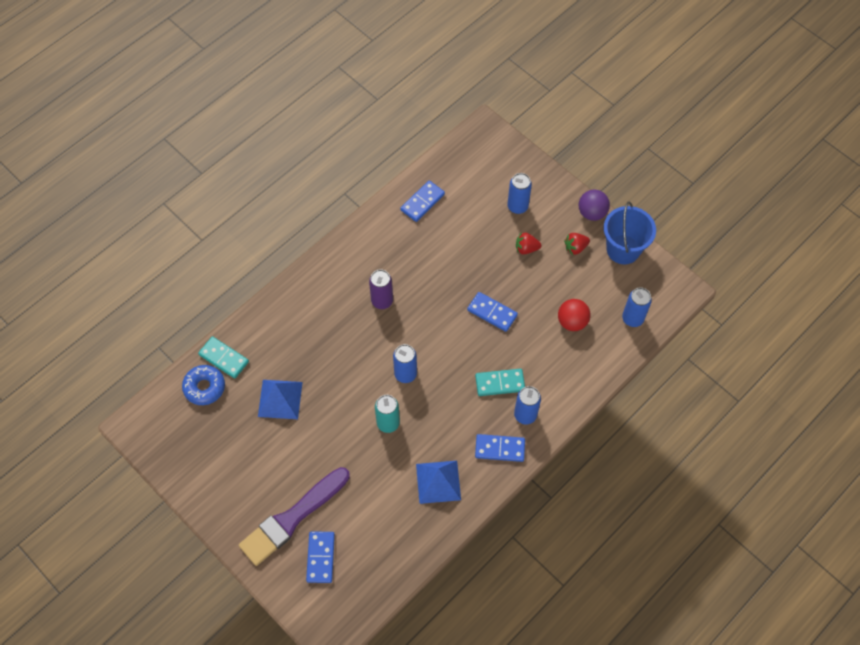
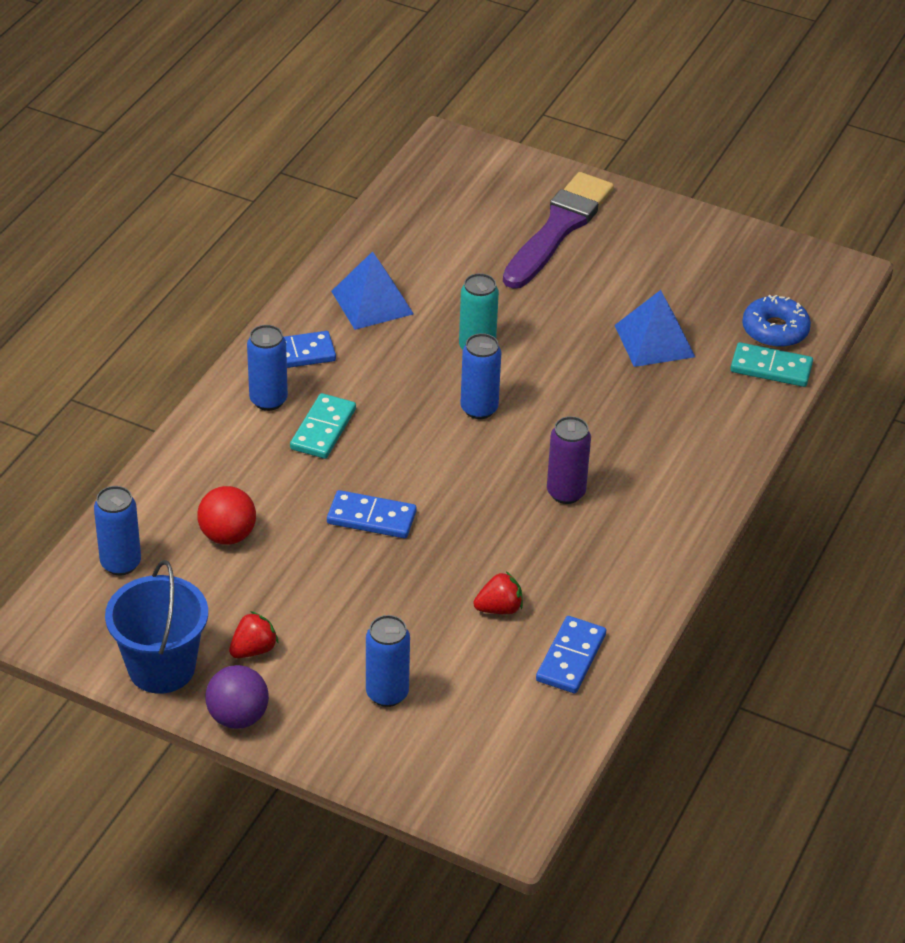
camera: 160 degrees right, 20 degrees down
blue domino [306,531,335,583] -> none
turquoise domino [475,369,525,396] -> turquoise domino turned 45 degrees counterclockwise [290,393,356,459]
red strawberry [516,232,541,254] -> red strawberry moved to [473,571,523,614]

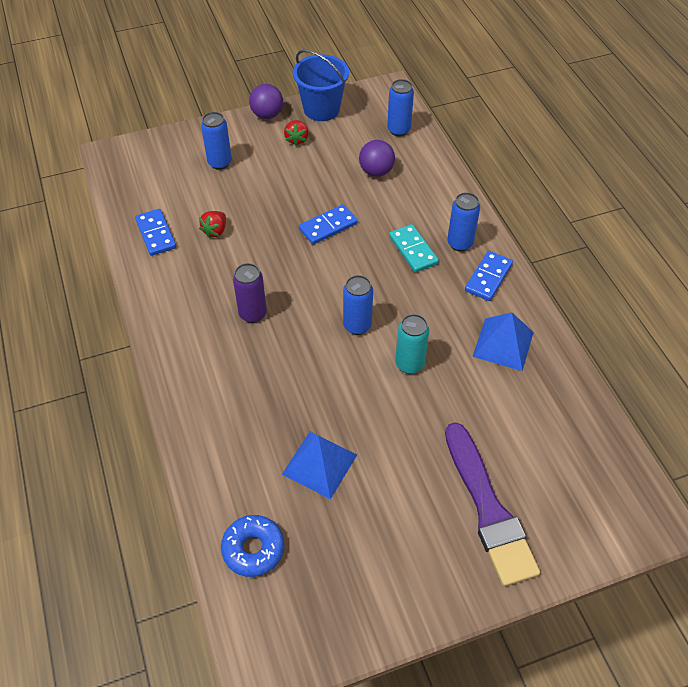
camera: 135 degrees right, 10 degrees up
red ball [197,486,256,545] -> purple ball [359,140,395,177]
turquoise domino [730,342,813,387] -> none

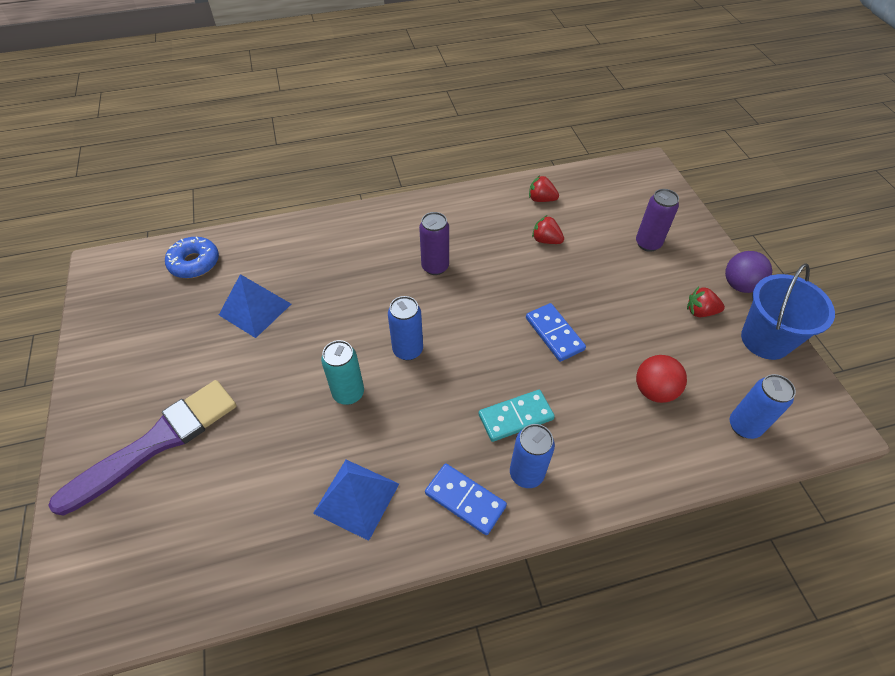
camera: 95 degrees right, 0 degrees up
blue domino [135,209,176,256] -> red strawberry [529,175,559,202]
blue can [201,112,232,170] -> purple can [636,189,679,252]
purple ball [359,140,395,177] -> red ball [636,355,687,403]
purple brush [445,422,540,586] -> purple brush turned 150 degrees clockwise [48,380,236,516]

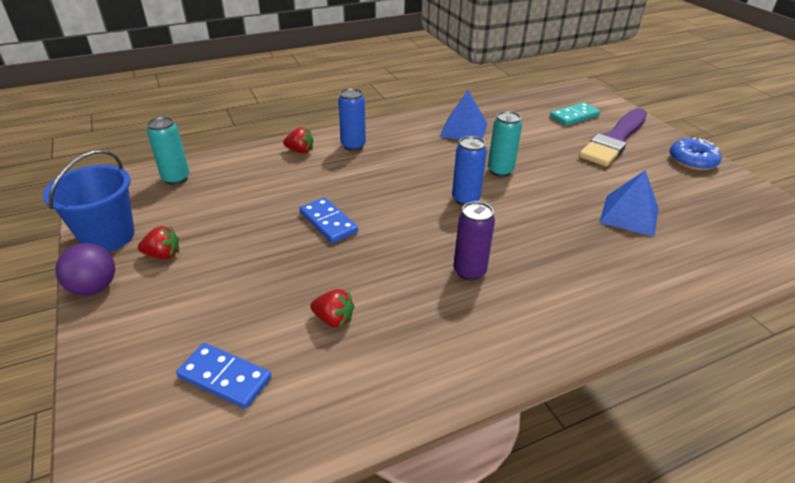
camera: 170 degrees right, 15 degrees down
blue donut [165,237,219,278] -> blue donut moved to [670,138,722,170]
blue domino [425,463,507,535] -> blue domino moved to [176,343,272,409]
turquoise domino [479,390,555,442] -> turquoise domino moved to [550,102,600,126]
red strawberry [529,175,559,202] -> red strawberry moved to [283,127,313,154]
purple can [636,189,679,252] -> none
red ball [636,355,687,403] -> none
blue can [730,374,796,439] -> turquoise can [147,117,189,185]

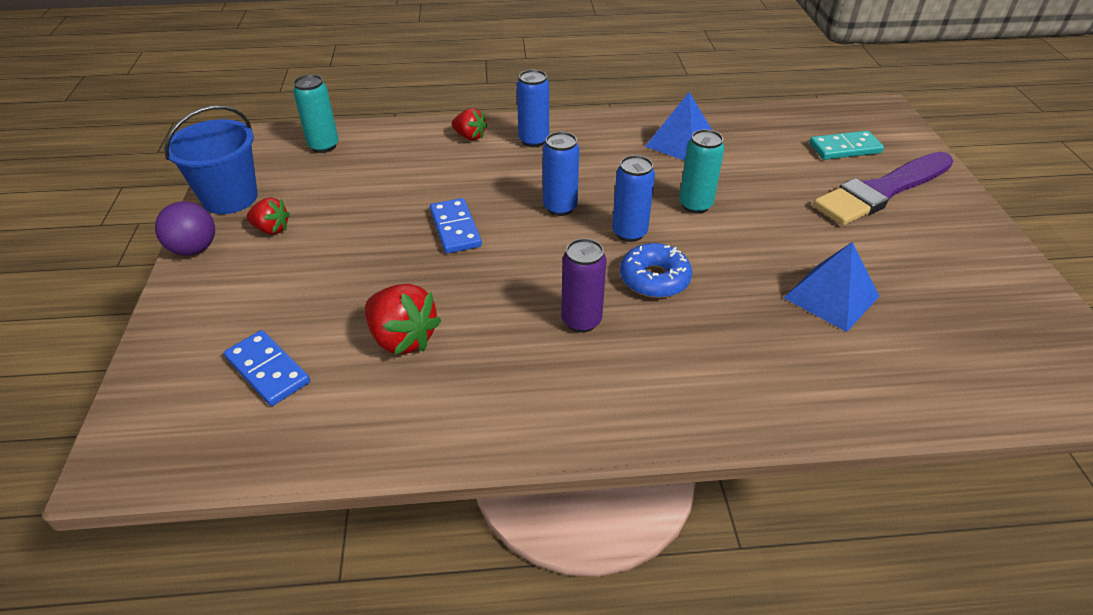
camera: 20 degrees right, 5 degrees up
red strawberry [310,289,354,328] -> red strawberry [365,284,441,355], size x1.63
blue donut [670,138,722,170] -> blue donut moved to [620,243,692,298]
none -> blue can [543,132,580,216]

